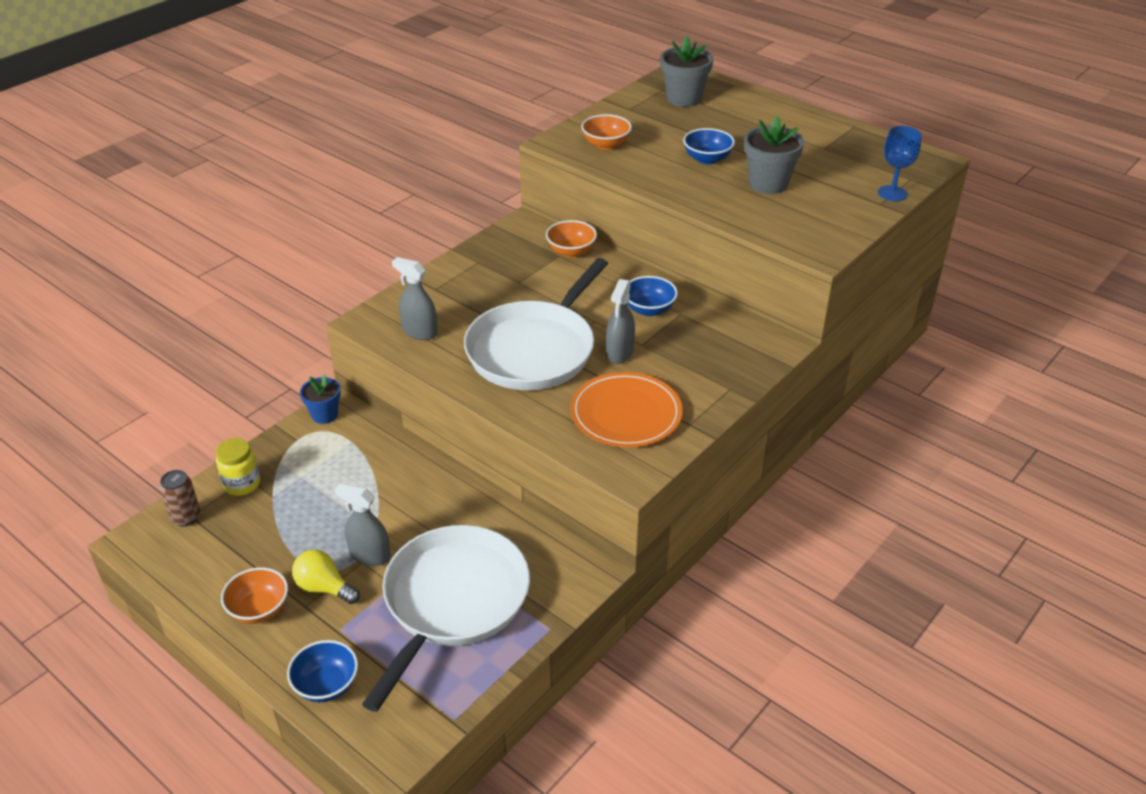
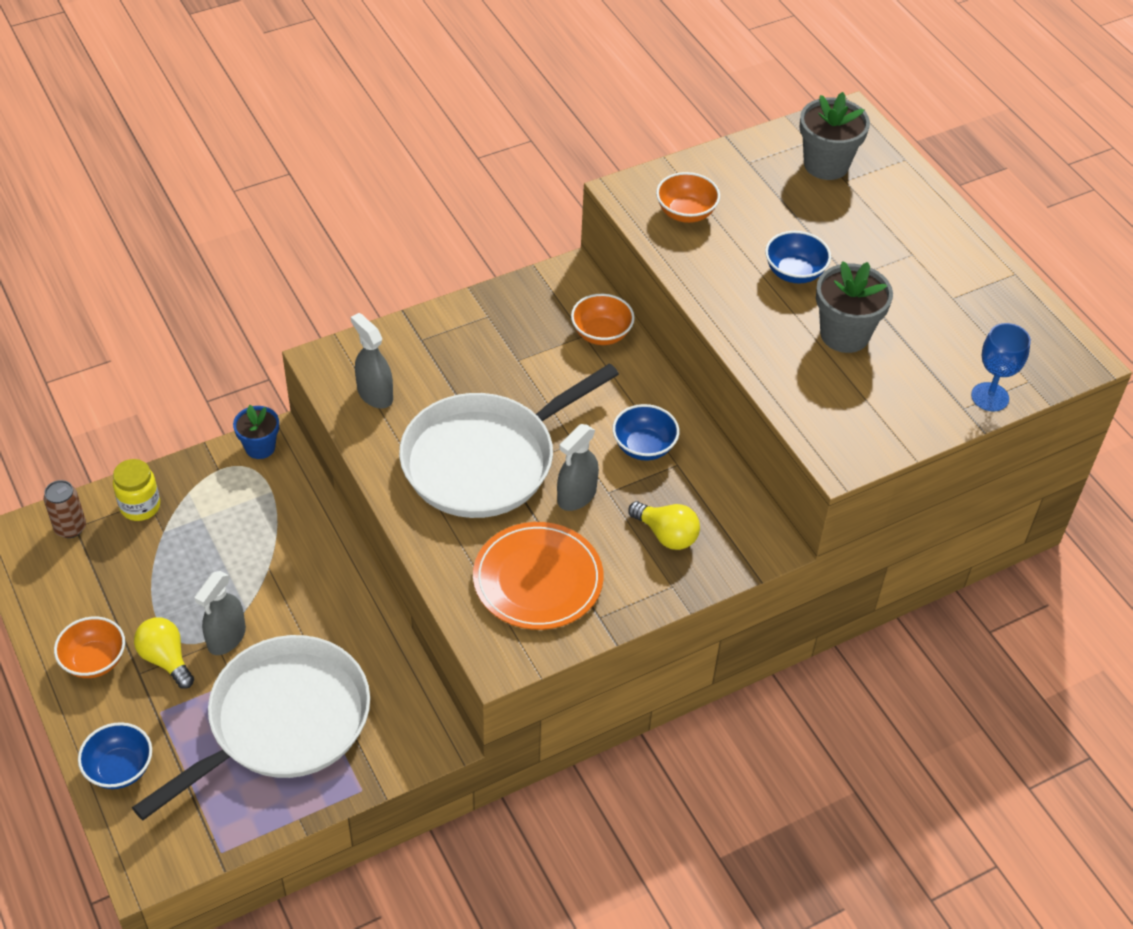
camera: 20 degrees right, 10 degrees up
grey spray bottle [335,483,391,566] -> grey spray bottle turned 105 degrees counterclockwise [194,571,246,655]
none -> yellow light bulb [628,501,700,550]

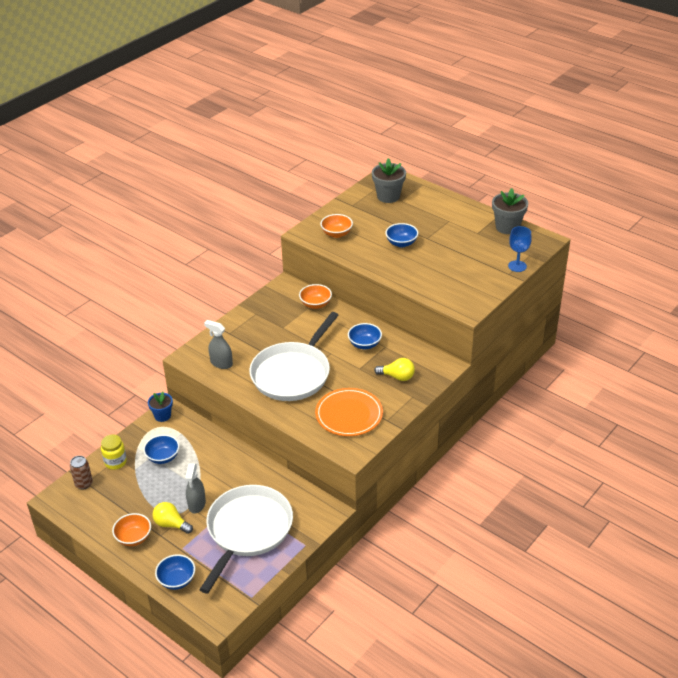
camera: 20 degrees left, 10 degrees down
grey spray bottle [557,424,599,511] -> none
grey flower pot [816,261,893,353] -> grey flower pot moved to [492,188,528,234]
none -> blue bowl [143,435,179,464]

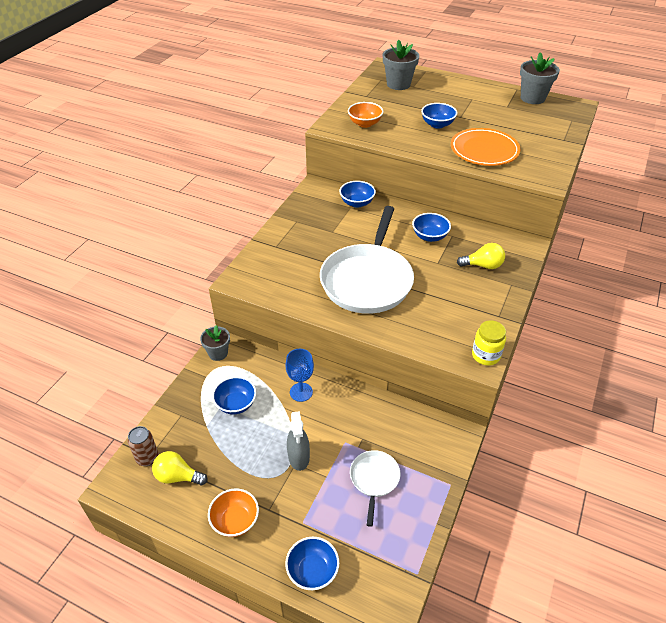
camera: 15 degrees left, 5 degrees up
yellow jar [101,434,127,470] -> yellow jar moved to [472,320,506,366]
blue flower pot [148,391,173,422] -> grey flower pot [200,325,230,361]
yellow light bulb [152,502,193,534] -> yellow light bulb moved to [152,451,208,485]
white pan [199,485,293,594] -> white pan [350,450,401,527], size x0.47
grey spray bottle [204,320,233,369] -> none
orange bowl [299,284,332,309] -> blue bowl [339,181,376,208]
orange plate [315,388,383,436] -> orange plate moved to [451,128,521,166]
blue goblet [508,226,532,272] -> blue goblet moved to [285,349,314,402]

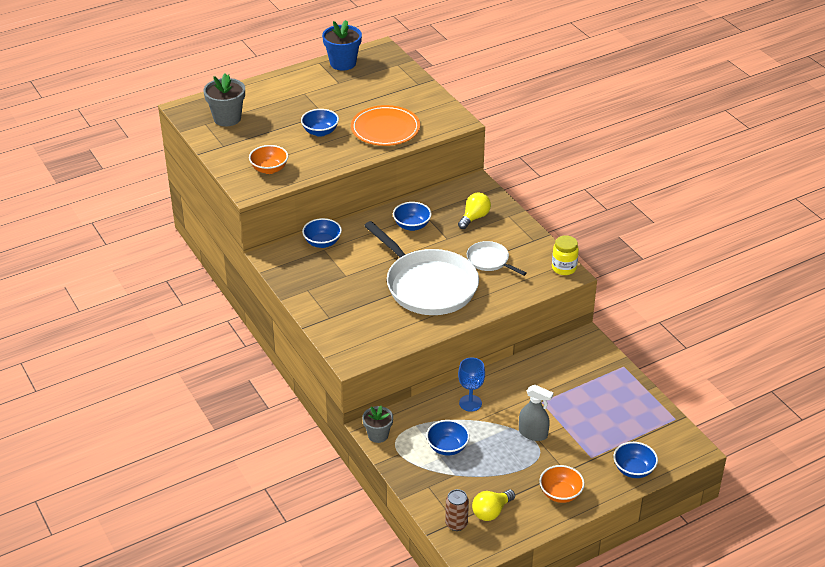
camera: 55 degrees left, 5 degrees down
white pan [350,450,401,527] -> white pan moved to [467,241,527,276]
grey flower pot [520,52,560,104] -> blue flower pot [322,20,362,71]

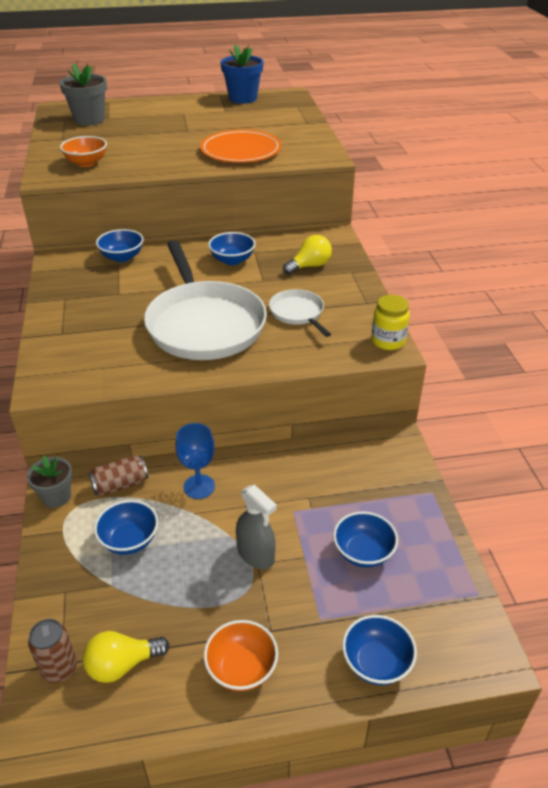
camera: 20 degrees right, 0 degrees up
blue bowl [301,109,339,137] -> blue bowl moved to [333,512,398,568]
none -> brown can [89,455,148,496]

